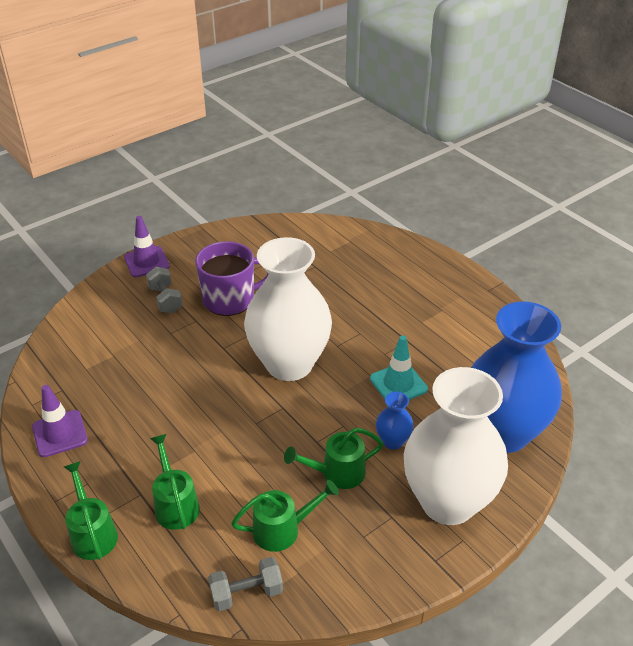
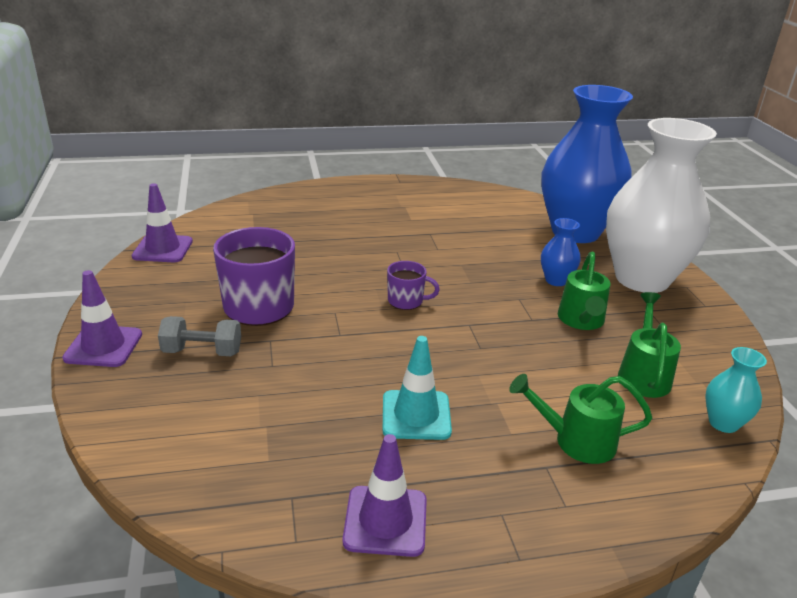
camera: 65 degrees left, 10 degrees down
green watering can [64,461,118,560] -> none
grey dumbbell [208,557,283,611] -> turquoise vase [705,347,767,433]
white vase [244,237,332,381] -> purple mug [387,261,440,310]
turquoise traffic cone [370,335,428,400] -> turquoise traffic cone moved to [383,336,452,440]
none -> purple traffic cone [132,183,193,262]

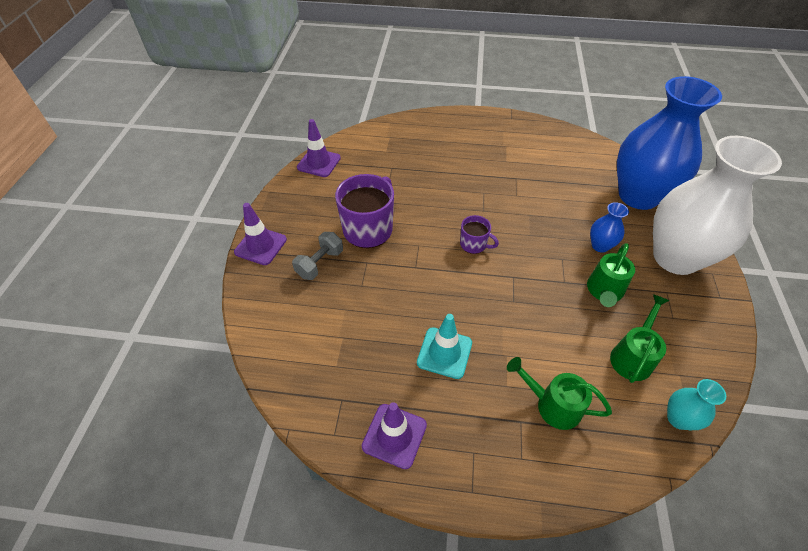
camera: 20 degrees right, 20 degrees up
grey dumbbell [158,316,241,356] -> grey dumbbell turned 75 degrees counterclockwise [292,232,343,280]

